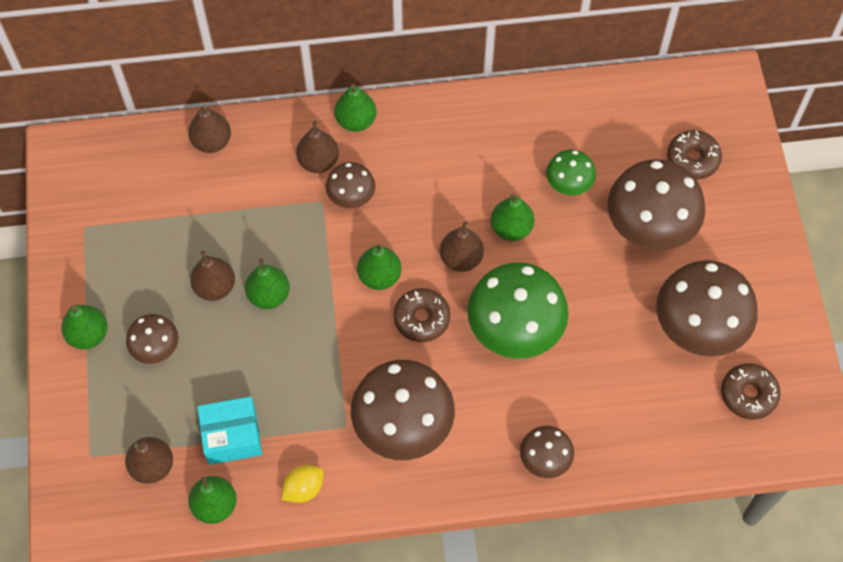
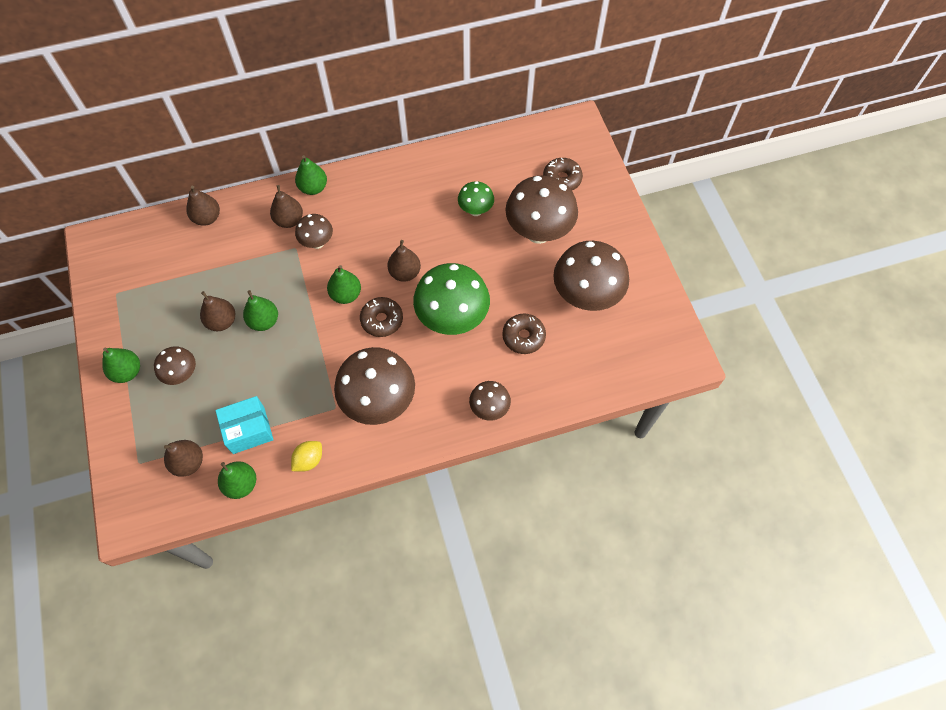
camera: 10 degrees left, 0 degrees up
green pear [491,194,534,241] -> none
brown donut [721,363,781,420] -> brown donut moved to [502,314,546,354]

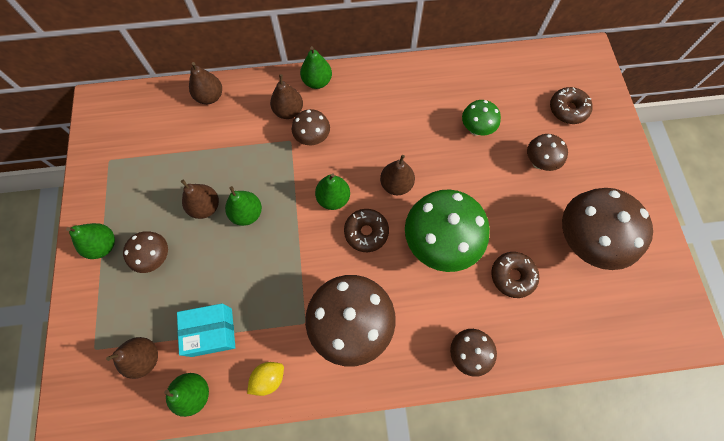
camera: 10 degrees right, 5 degrees up
brown mushroom [506,175,578,244] -> brown mushroom [527,134,568,171], size x0.52

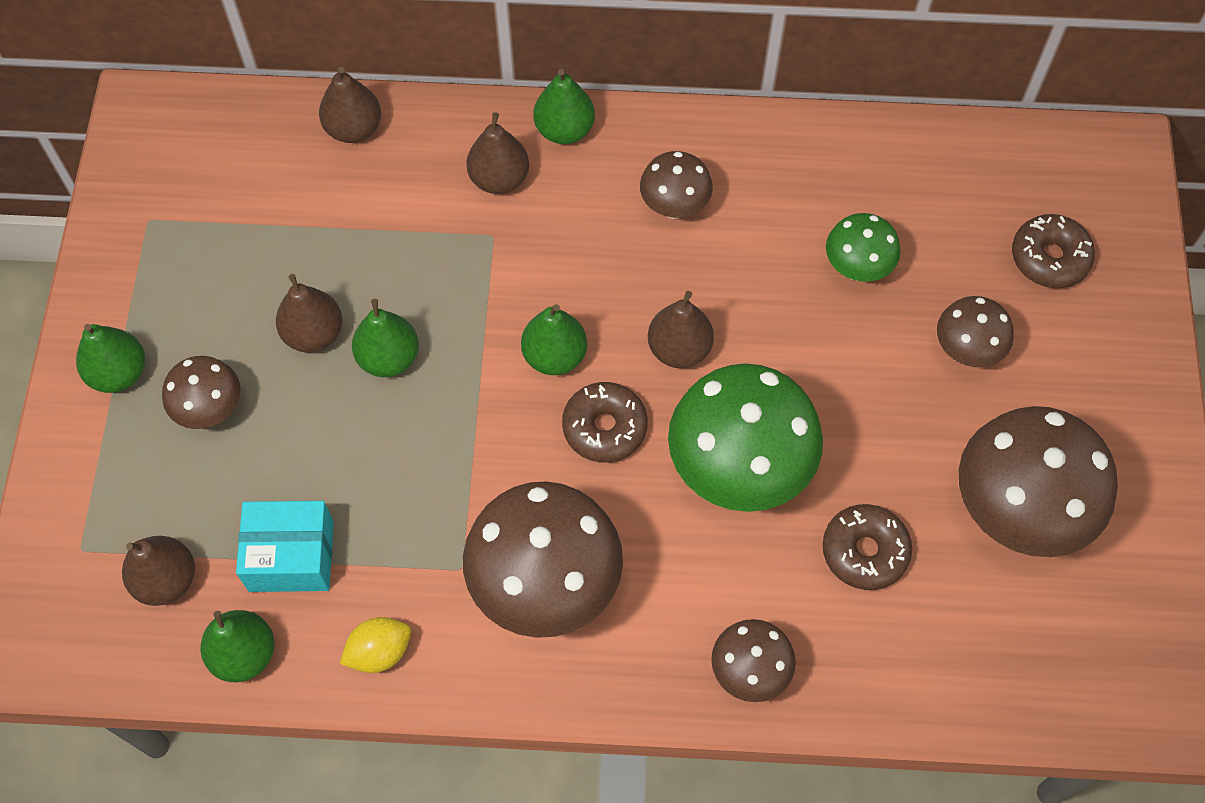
camera: 10 degrees right, 5 degrees down
brown mushroom [292,109,330,145] -> brown mushroom moved to [640,151,713,219]

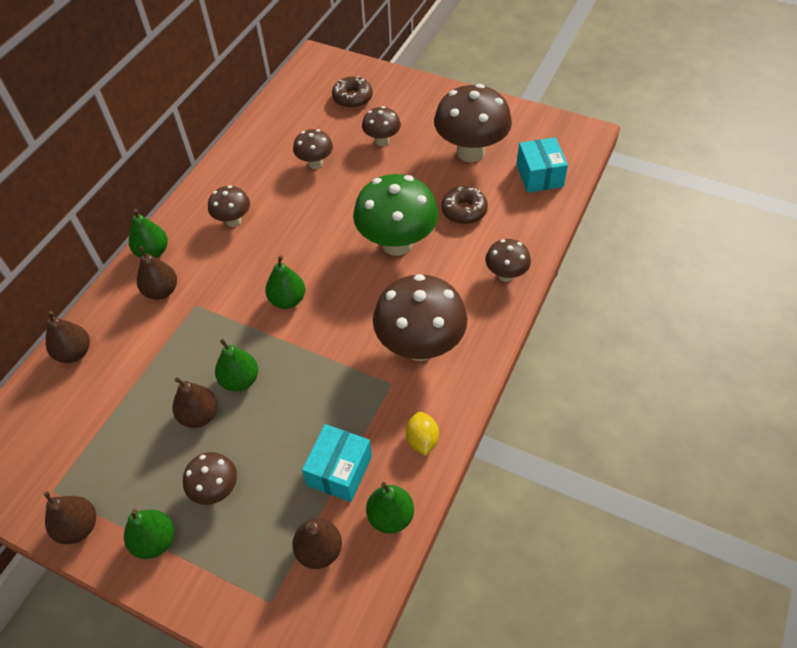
camera: 65 degrees left, 10 degrees down
brown donut [562,382,647,463] -> none
brown pear [648,291,714,368] -> brown pear moved to [44,491,96,544]
green mushroom [826,213,901,282] -> brown mushroom [293,129,333,169]
none -> turquoise box [516,137,568,193]

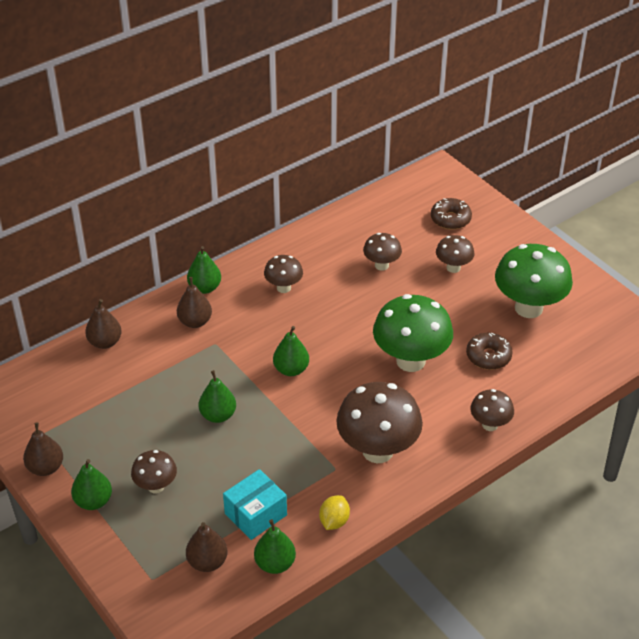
camera: 25 degrees right, 10 degrees down
brown pear [172,377,218,428] -> none
brown mushroom [434,84,512,162] -> green mushroom [495,244,573,318]
turquoise box [516,137,568,193] -> none

